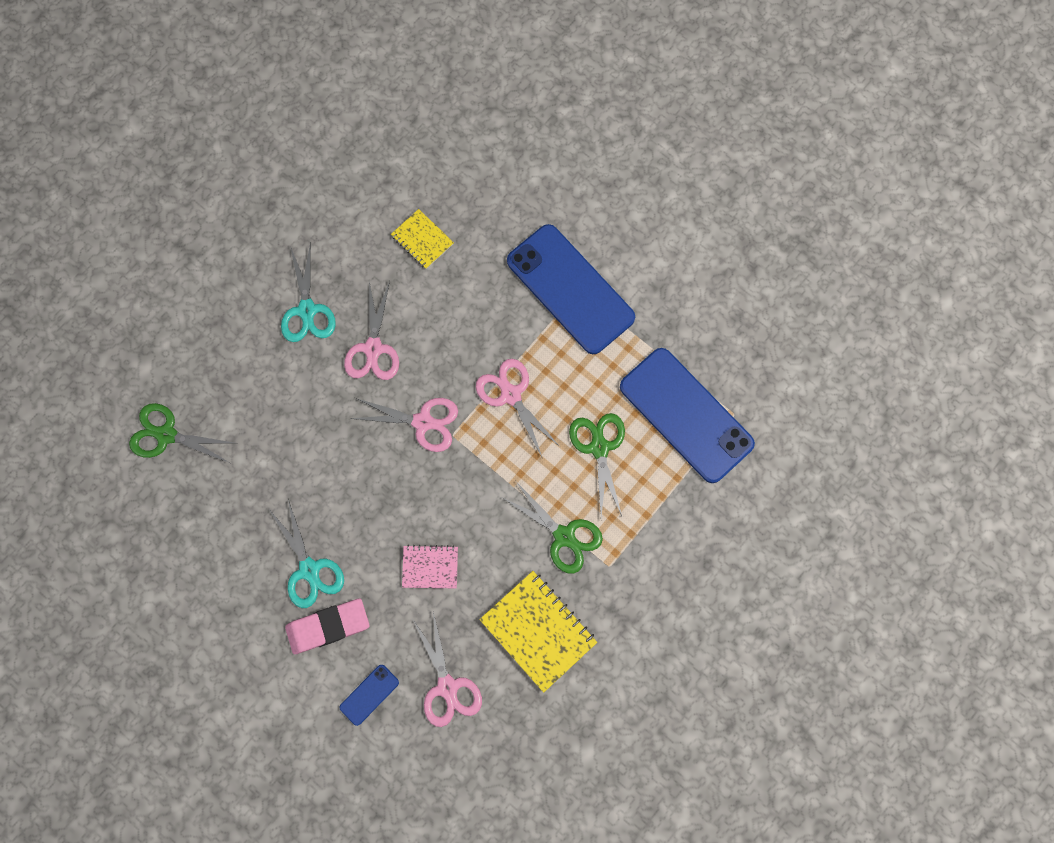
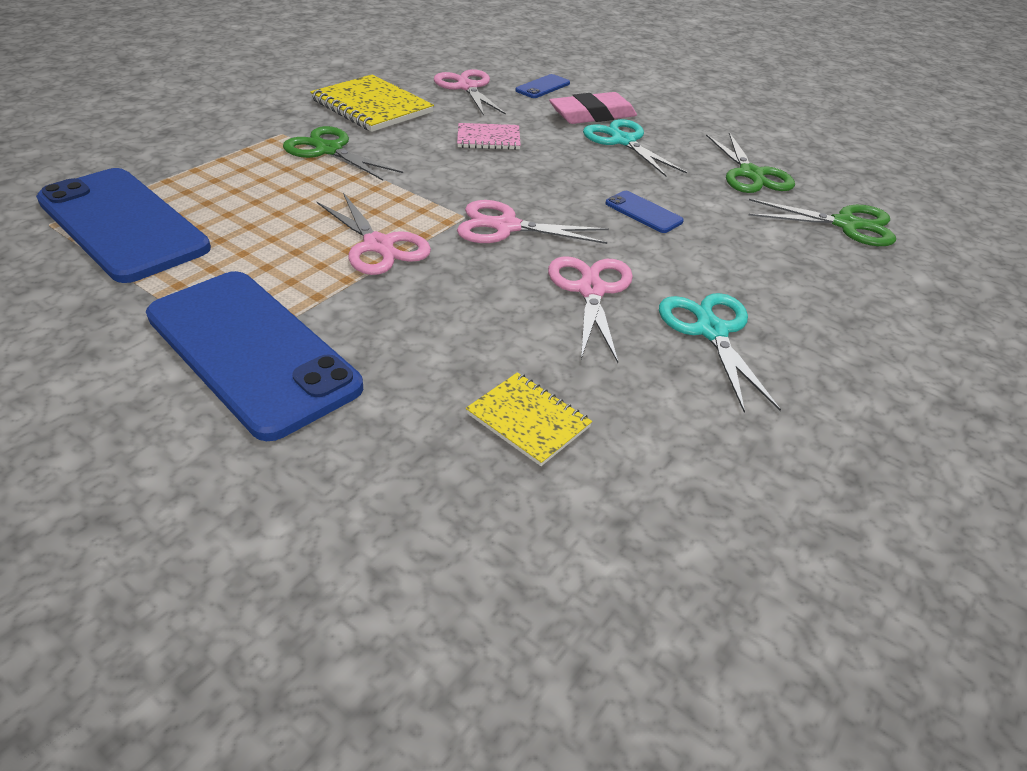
camera: 175 degrees right, 35 degrees down
green scissors [569,413,625,518] -> green scissors moved to [706,132,795,193]
none -> blue phone [605,191,684,233]

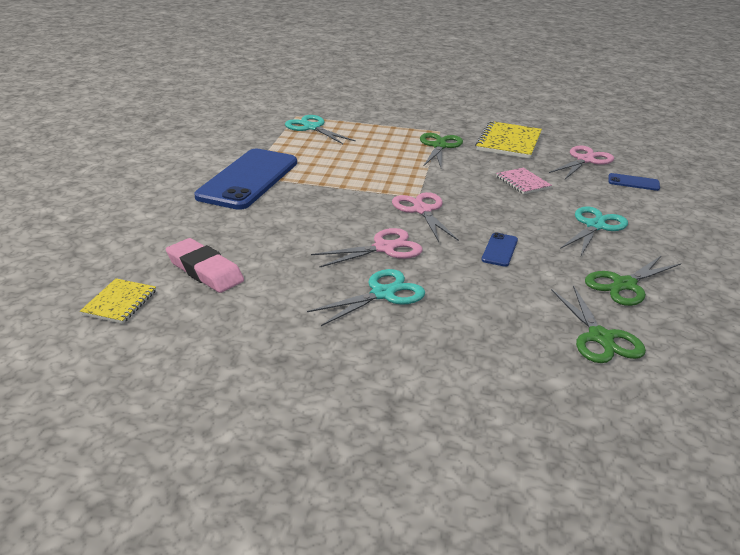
camera: 65 degrees right, 10 degrees down
blue phone [36,168,211,283] -> turquoise scissors [285,115,356,144]
pink scissors [317,193,431,275] -> none
yellow notebook [466,372,592,466] -> yellow notebook moved to [80,278,156,324]
pink eraser [549,92,637,124] -> pink eraser moved to [166,238,244,293]

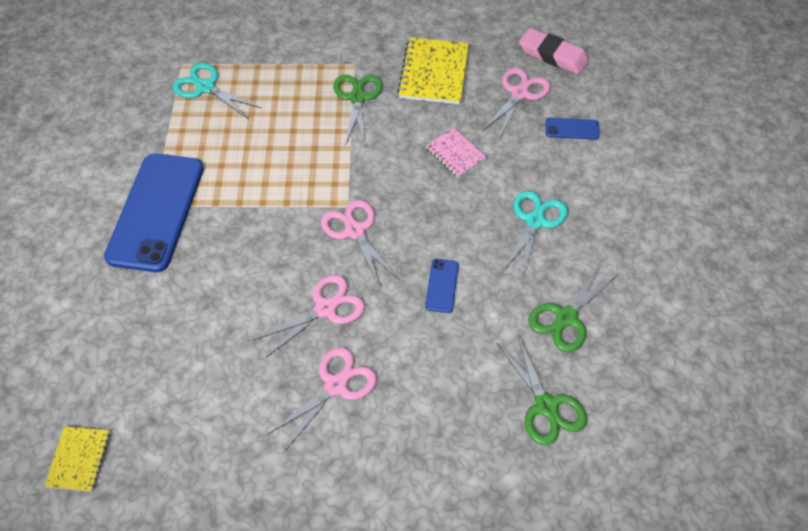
camera: 10 degrees left, 25 degrees up
pink eraser [166,238,244,293] -> pink eraser moved to [519,28,589,75]
turquoise scissors [307,269,425,326] -> pink scissors [268,347,377,451]

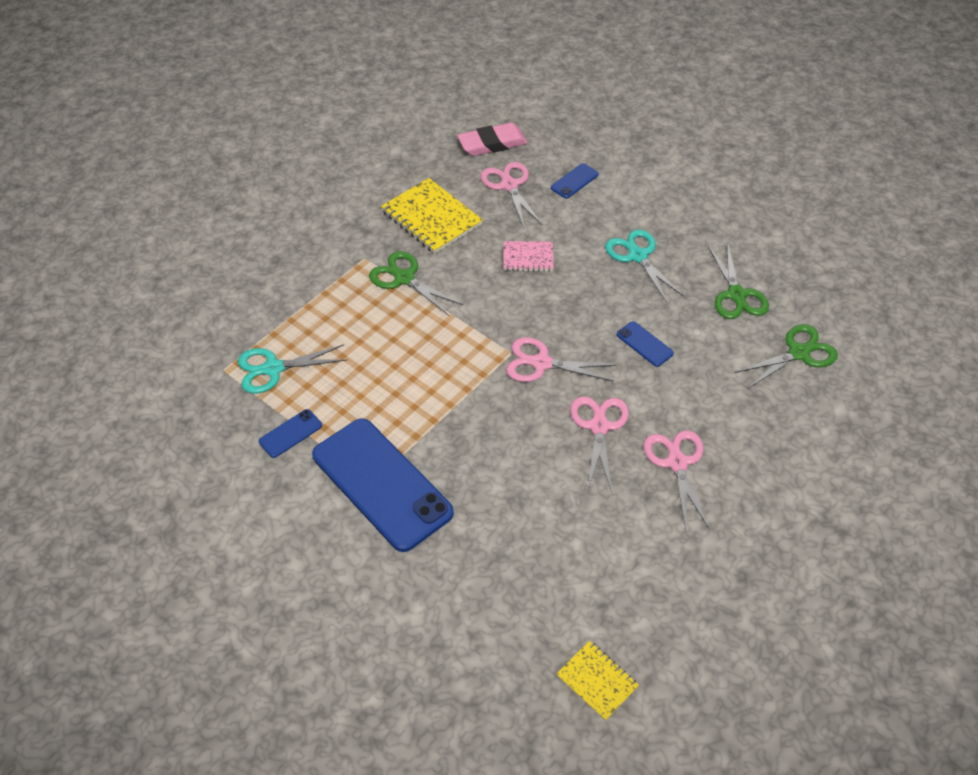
camera: 50 degrees left, 5 degrees down
green scissors [497,335,587,445] -> green scissors turned 45 degrees counterclockwise [734,324,838,388]
none -> blue phone [259,409,322,458]

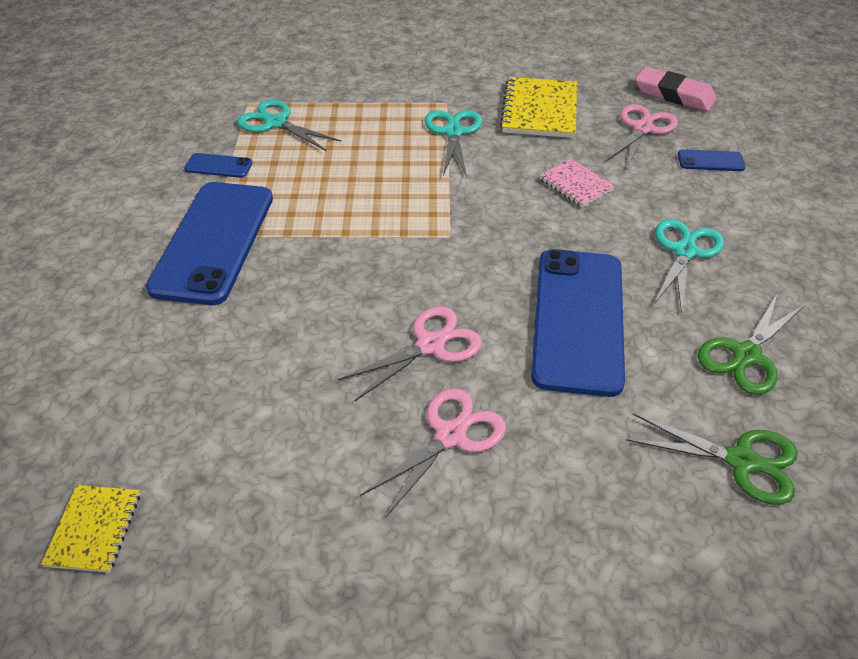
camera: 50 degrees right, 5 degrees down
green scissors [369,251,463,316] -> turquoise scissors [425,110,482,177]
pink scissors [506,337,616,382] -> none
blue phone [617,321,674,367] -> blue phone [531,249,625,397], size x2.42

